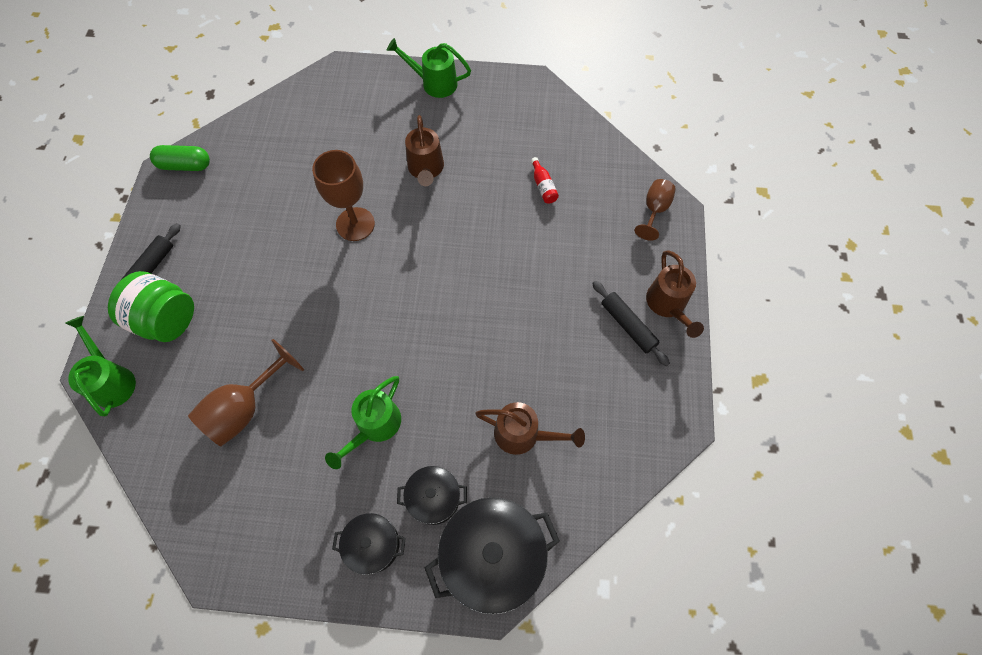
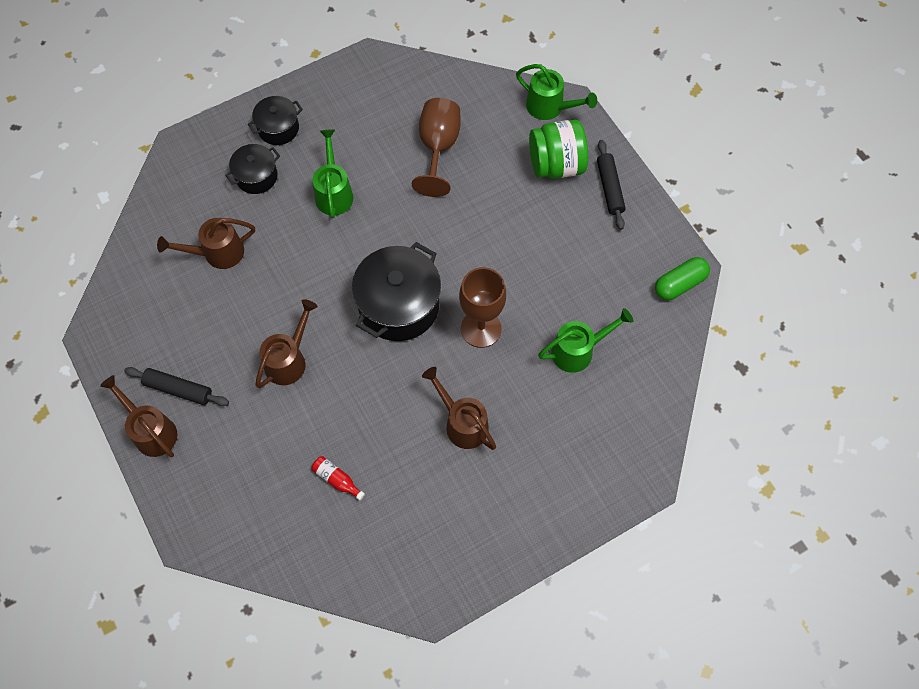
camera: 145 degrees right, 0 degrees up
green watering can [387,38,471,98] -> green watering can moved to [538,308,633,373]
black pot [424,497,560,615] -> black pot moved to [352,242,441,341]
brown goblet [635,179,676,241] -> none
none -> brown watering can [255,299,318,388]

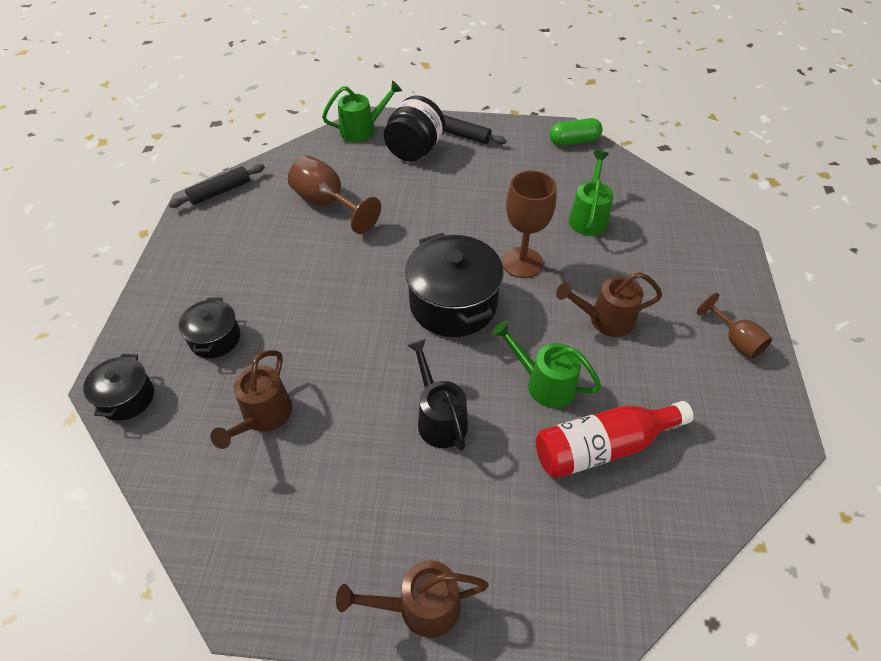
camera: 55 degrees left, 15 degrees down
black rolling pin [124,367,229,406] -> black rolling pin moved to [169,164,265,208]
black pot [248,96,303,145] -> black pot moved to [83,354,154,421]
brown watering can [255,299,318,388] -> black watering can [407,339,468,451]
green watering can [312,129,353,218] -> green watering can moved to [492,321,602,408]
red bottle [312,456,365,500] -> red bottle [536,401,693,478], size x2.23
green jar [529,119,588,179] -> black jar [384,96,445,162]
green capsule [655,257,710,300] -> green capsule turned 75 degrees clockwise [549,118,602,146]
none -> brown goblet [697,293,773,359]

